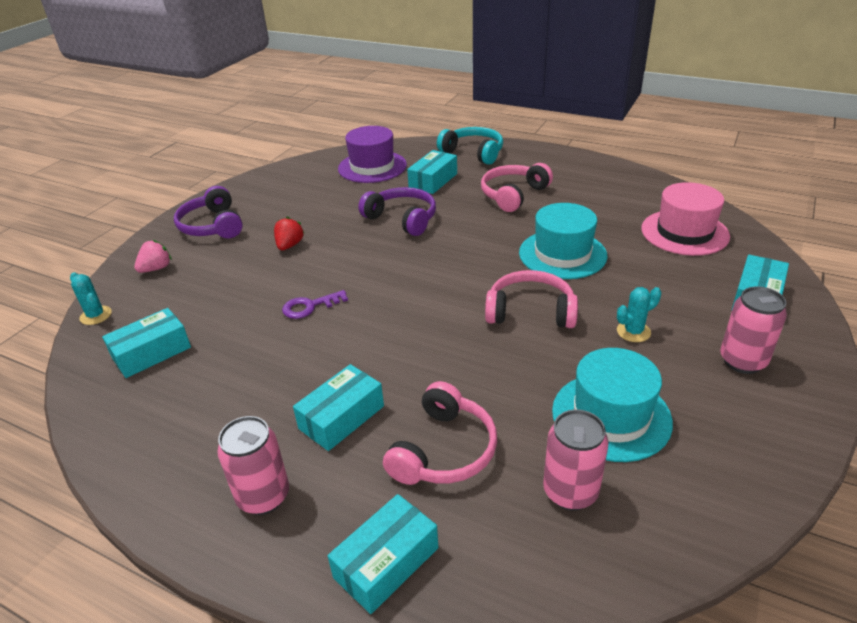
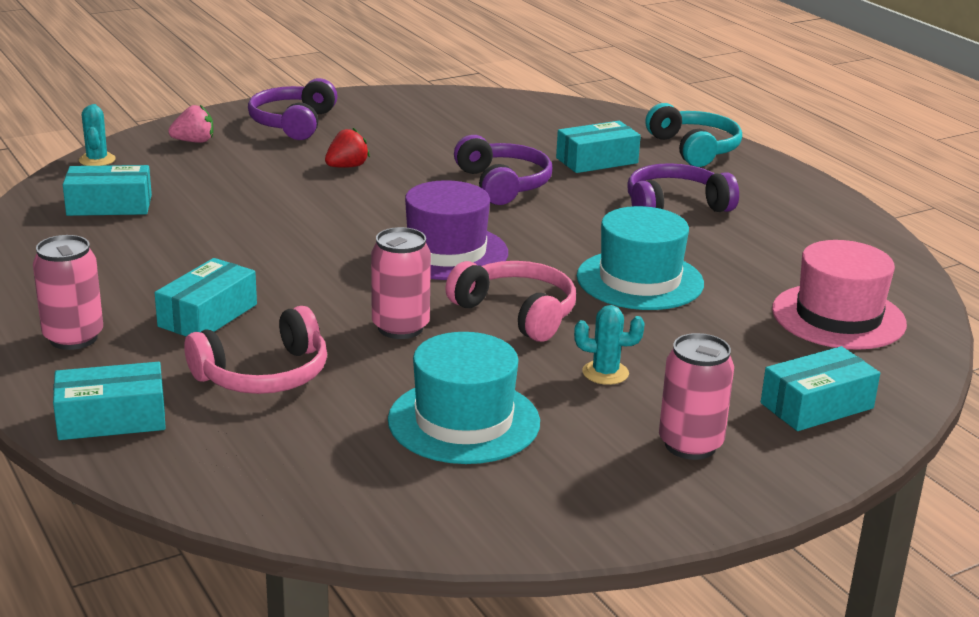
camera: 30 degrees right, 10 degrees down
purple key [282,290,348,319] -> none
turquoise box [293,364,384,451] -> turquoise box turned 45 degrees counterclockwise [155,258,257,336]
purple hat [338,126,407,183] -> purple hat moved to [405,180,508,280]
pink headphones [481,163,553,212] -> purple headphones [628,163,739,212]
pink can [543,410,609,511] -> pink can moved to [371,227,431,339]

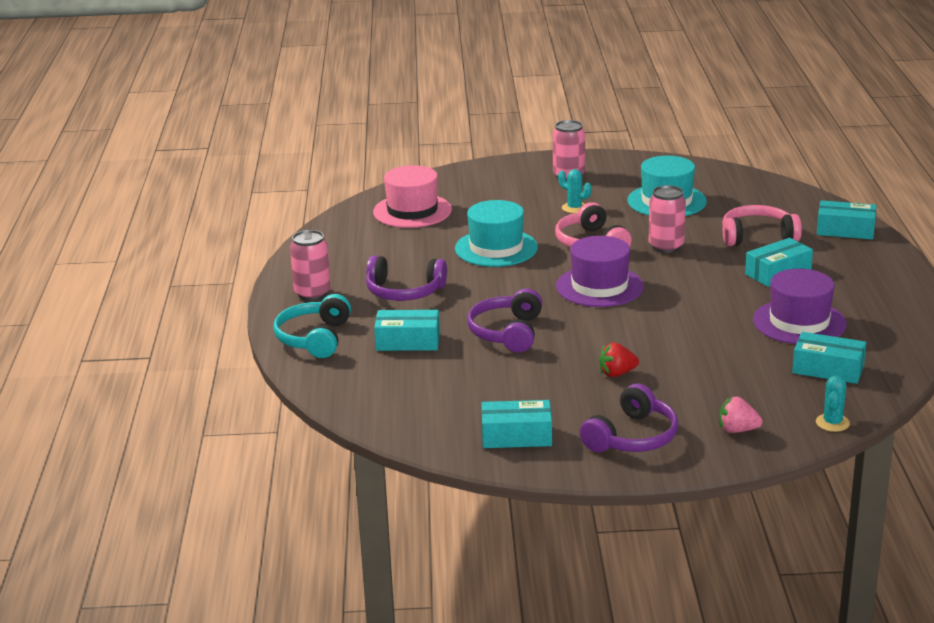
camera: 150 degrees left, 0 degrees up
pink can [33,235,103,350] -> pink can moved to [290,230,331,301]
turquoise box [761,346,880,431] -> turquoise box moved to [481,400,552,448]
none -> purple hat [753,269,846,344]

